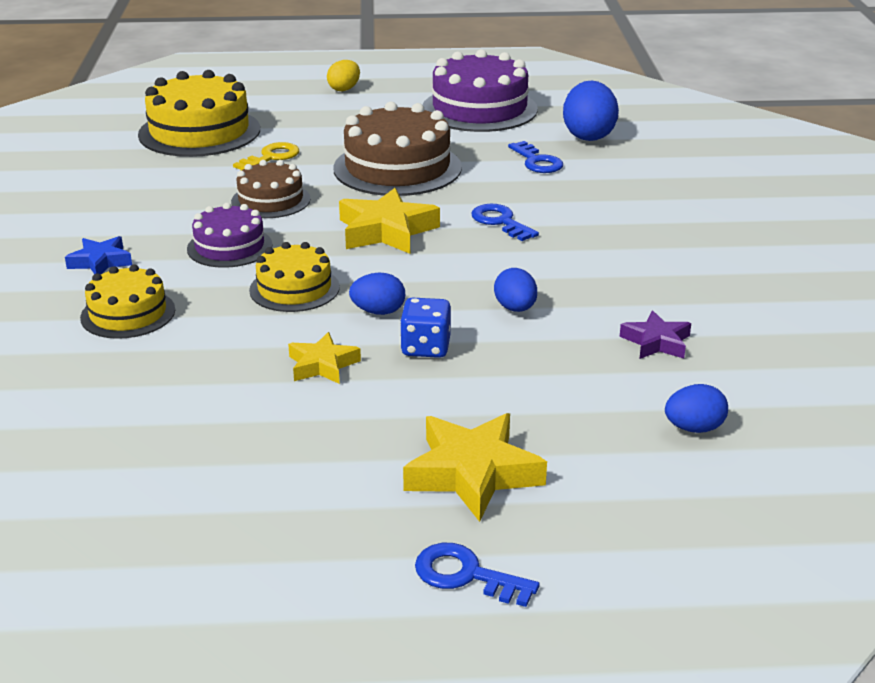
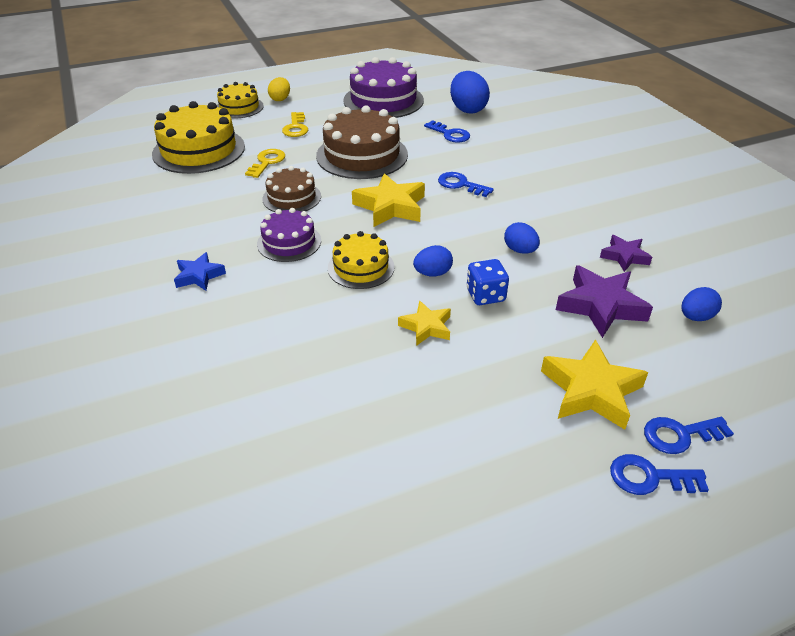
camera: 20 degrees left, 10 degrees up
yellow cake [80,264,175,339] -> yellow cake moved to [217,82,264,118]
none -> yellow key [282,112,308,137]
none -> purple star [556,265,653,338]
none -> blue key [644,417,734,454]

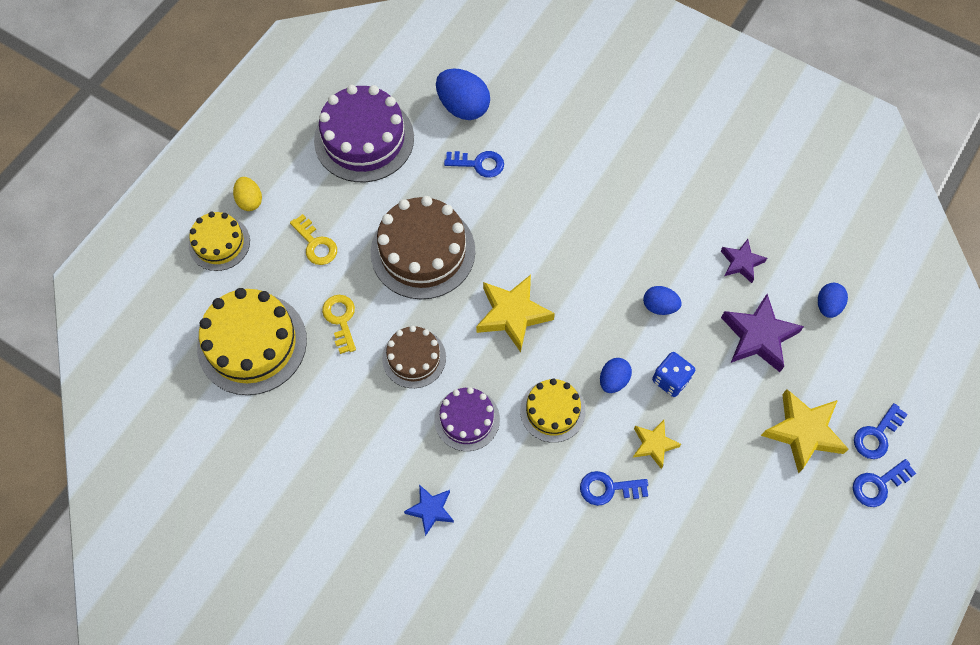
camera: 35 degrees left, 25 degrees up
blue key [438,172,494,197] -> blue key moved to [580,471,648,506]

